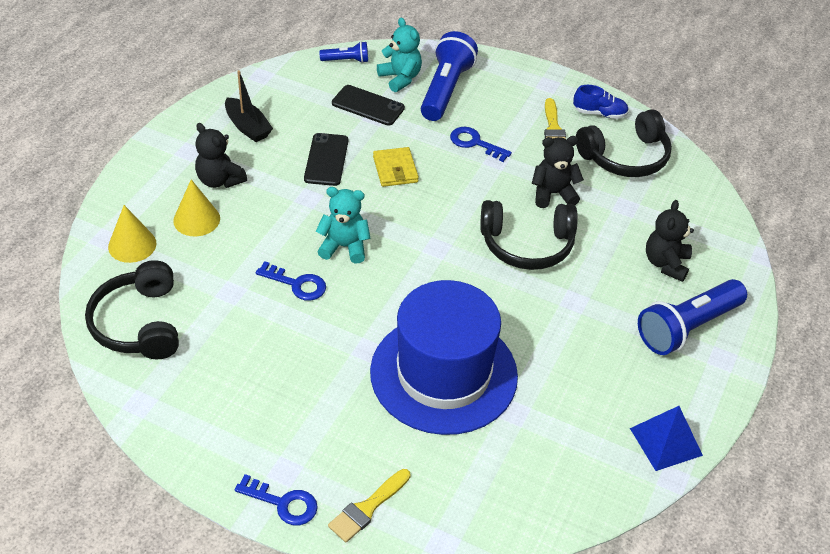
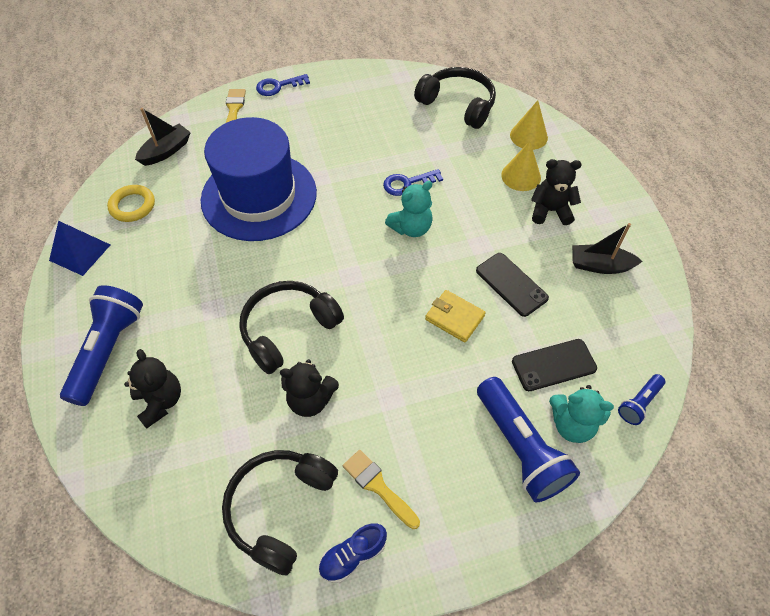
camera: 140 degrees right, 10 degrees up
blue key [450,127,512,162] -> none
black teddy bear [532,136,584,208] -> black teddy bear turned 60 degrees clockwise [280,359,339,417]
none -> yellow ring [107,185,155,222]
none -> black boat [135,108,191,166]

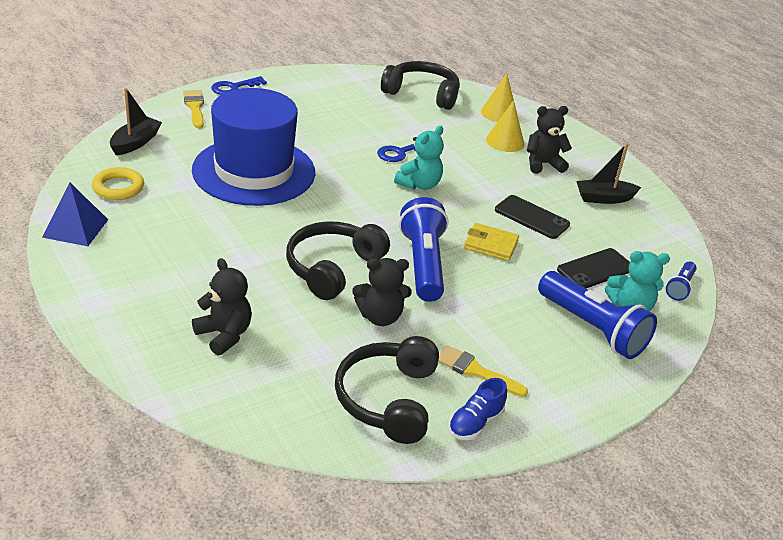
camera: 20 degrees left, 20 degrees down
blue flashlight [60,285,143,406] -> blue flashlight moved to [399,197,448,302]

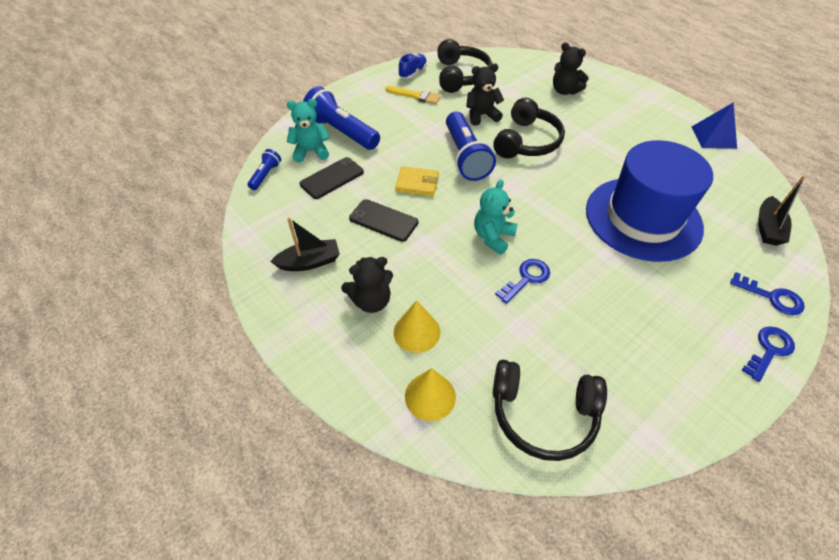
camera: 175 degrees right, 15 degrees up
yellow ring [92,167,144,200] -> none
yellow brush [183,90,204,128] -> blue key [730,272,805,315]

